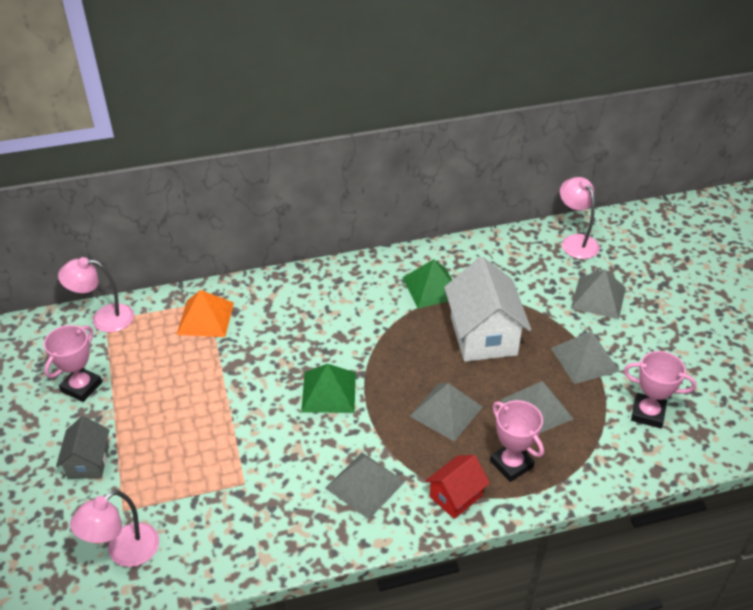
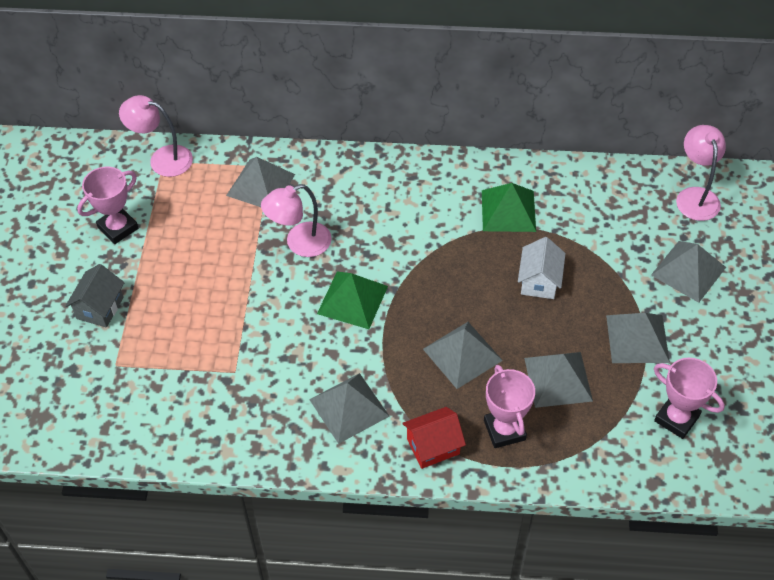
camera: 20 degrees right, 10 degrees up
pink lamp [70,490,159,567] -> pink lamp moved to [261,184,332,257]
orange pyramid [177,290,234,337] -> grey pyramid [226,157,295,207]
white house [444,257,531,362] -> white house [518,237,566,299], size x0.55

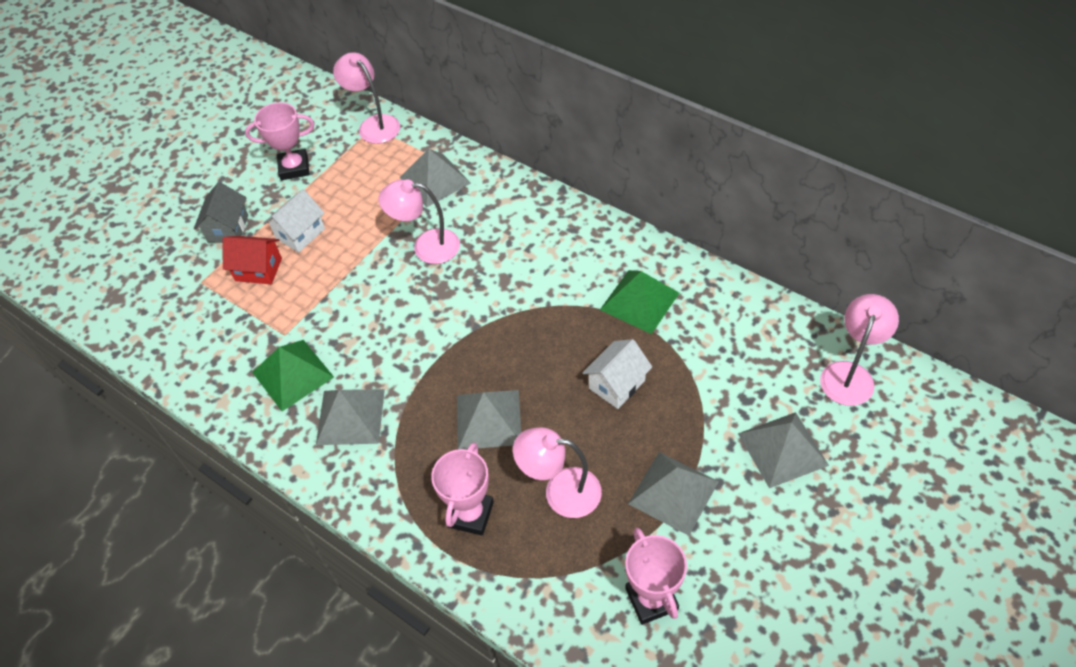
camera: 35 degrees right, 0 degrees up
grey house [65,264,125,328] -> grey house turned 45 degrees counterclockwise [194,182,248,243]
green pyramid [317,271,388,329] -> green pyramid moved to [252,340,334,411]
red house [402,407,466,469] -> red house moved to [223,236,282,284]
grey pyramid [524,352,593,408] -> pink lamp [513,427,602,518]
none -> white house [264,189,325,252]

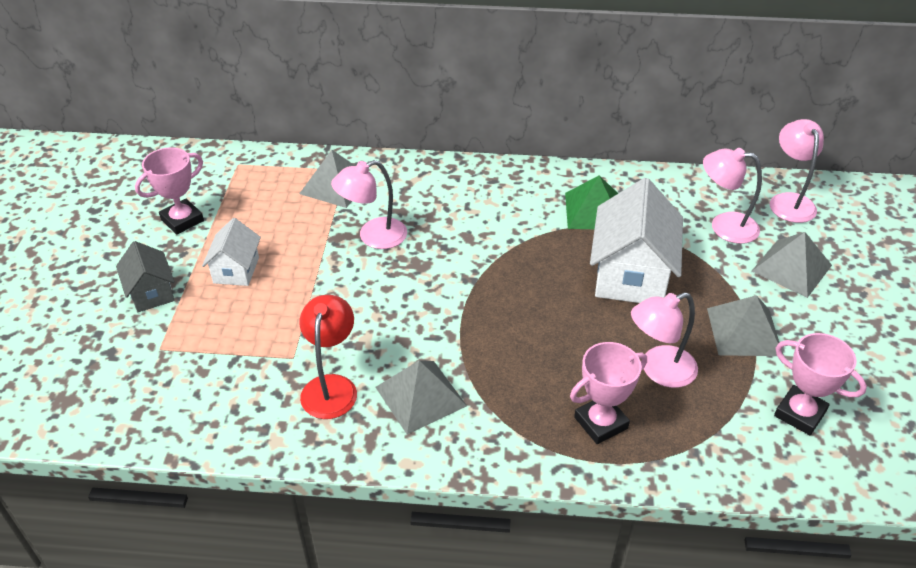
camera: 35 degrees left, 10 degrees down
red house [223,236,282,284] -> none
green pyramid [252,340,334,411] -> red lamp [299,295,357,419]
pink lamp [333,52,400,144] -> pink lamp moved to [703,148,762,244]
pink trophy [431,442,494,536] -> pink trophy turned 75 degrees clockwise [570,342,647,444]
grey pyramid [457,390,521,450] -> none
white house [583,339,652,409] -> white house [590,178,683,303], size x1.82

